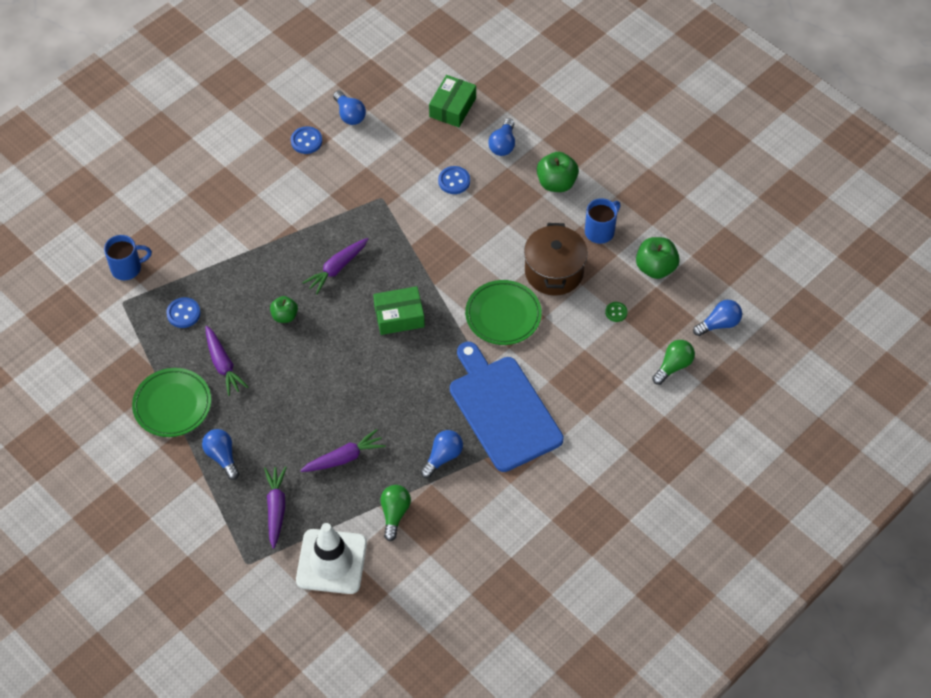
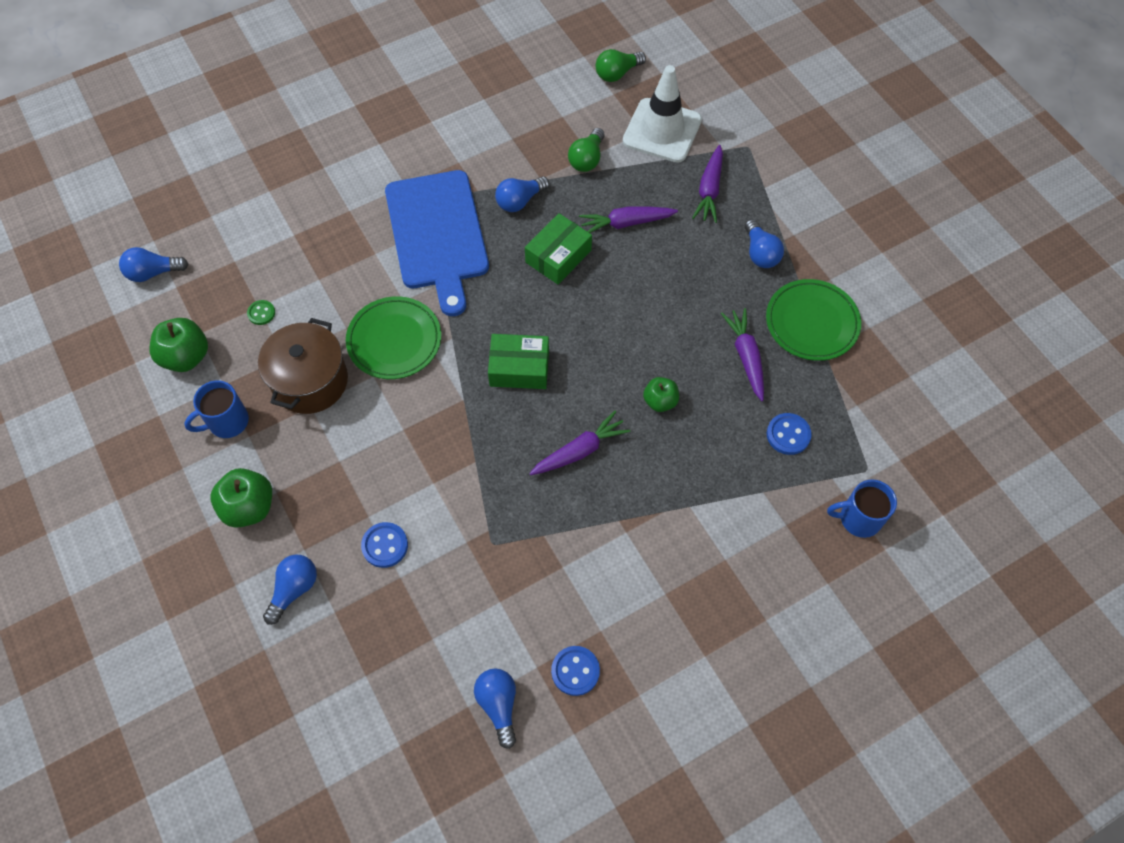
camera: 165 degrees left, 5 degrees up
green box [429,75,476,127] -> green box moved to [525,213,592,284]
green light bulb [652,340,695,385] -> green light bulb moved to [596,49,646,82]

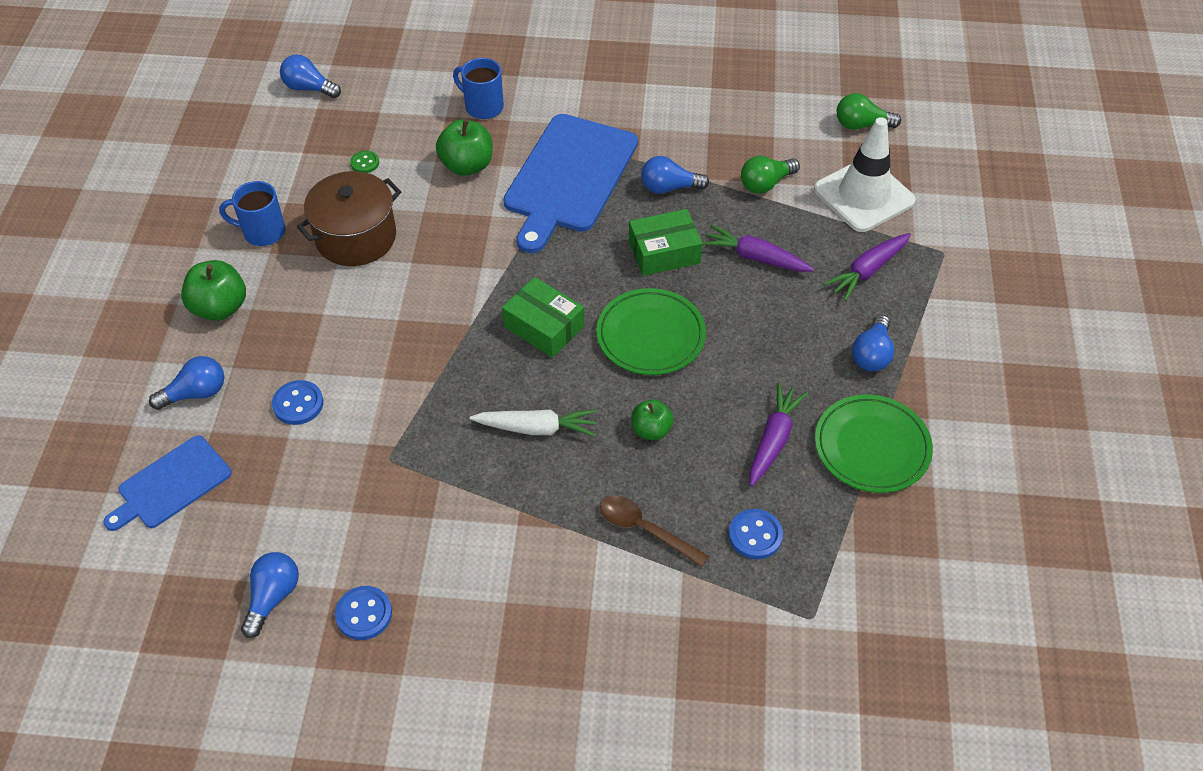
camera: 35 degrees right, 10 degrees down
green apple [150,318,208,372] -> green apple moved to [436,119,492,176]
green plate [346,296,441,379] -> green plate moved to [596,288,706,375]
purple carrot [529,411,630,475] -> white carrot [470,409,597,436]
blue mug [827,479,897,538] -> blue mug moved to [453,58,504,119]
none -> blue cutting board [103,435,232,531]
none -> brown spoon [600,496,709,567]

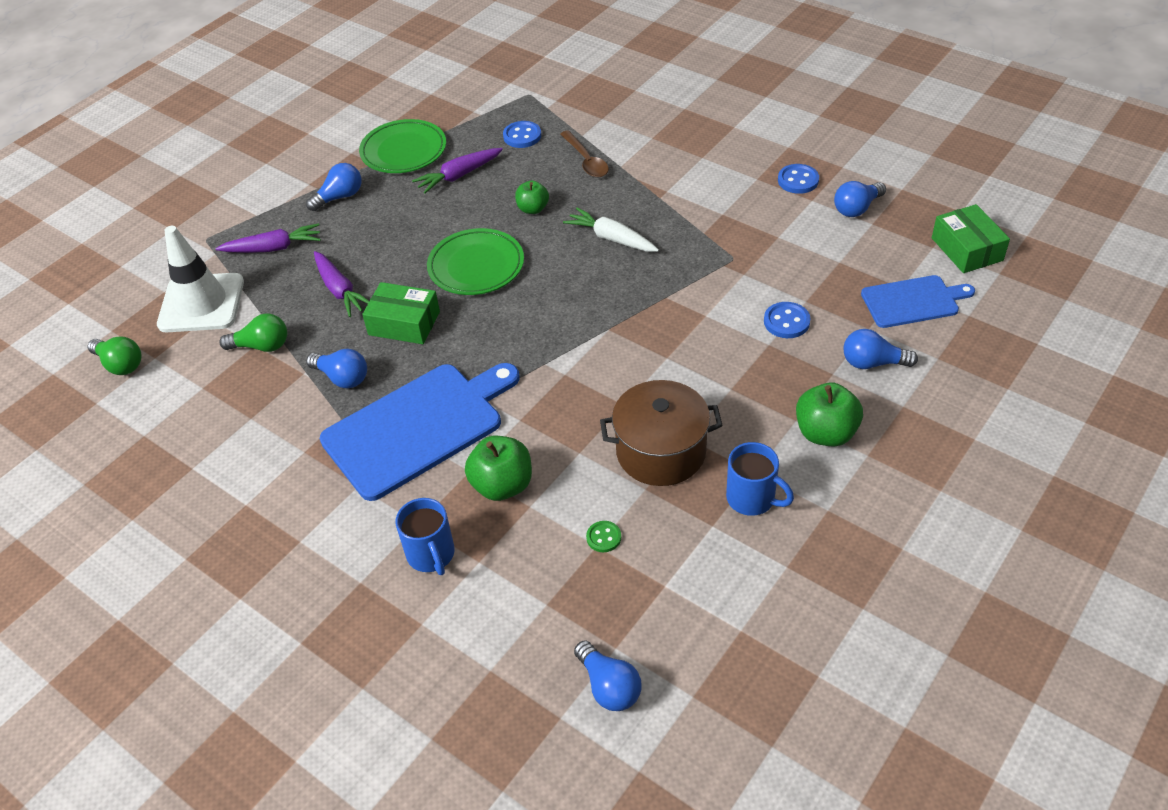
camera: 145 degrees left, 5 degrees down
green box [502,277,584,358] -> green box moved to [932,204,1010,273]

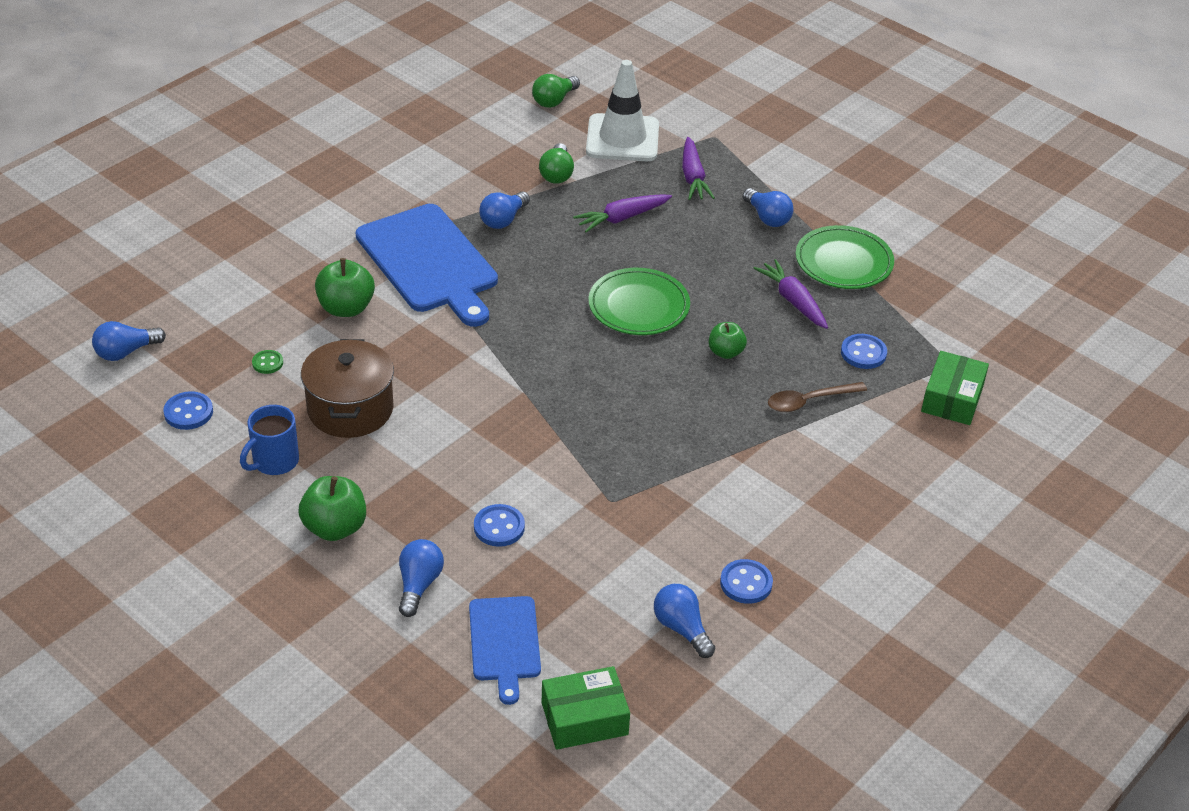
camera: 90 degrees right, 5 degrees down
green box [362,282,440,344] -> green box moved to [921,351,989,425]
blue mug [395,498,455,575] -> none
white carrot [563,207,659,252] -> none
none -> blue button [163,391,213,430]

